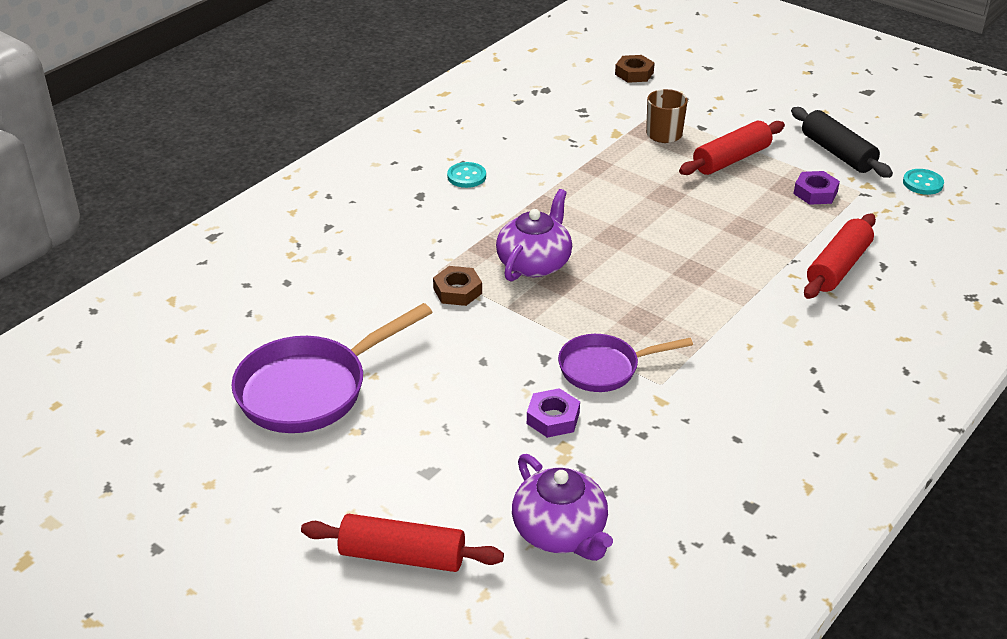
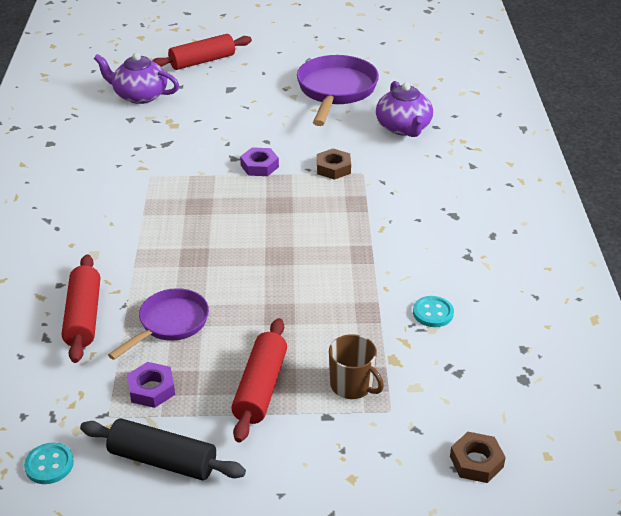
camera: 140 degrees right, 0 degrees up
turquoise button [447,162,486,188] -> turquoise button moved to [413,296,454,327]
purple teapot [496,189,572,282] -> purple teapot moved to [376,81,433,137]
purple nut [527,388,580,438] -> purple nut moved to [240,147,279,176]
purple pan [558,334,693,392] -> purple pan moved to [108,288,209,360]

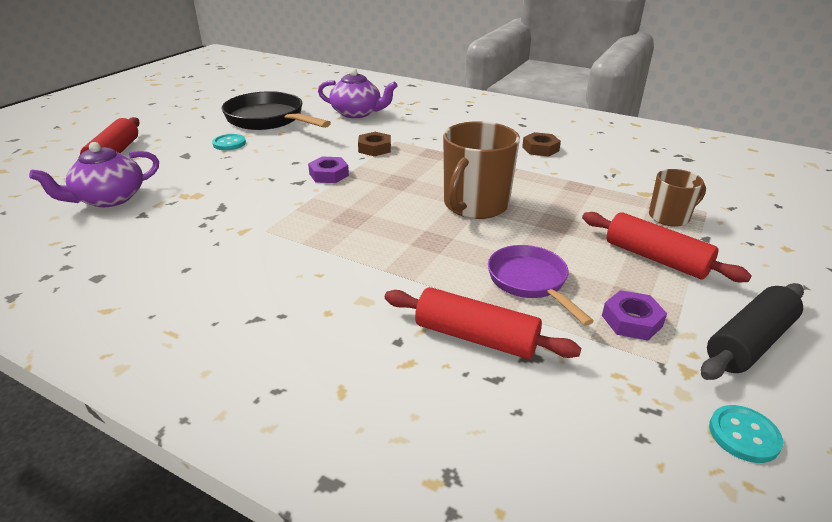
camera: 60 degrees left, 5 degrees down
purple pan [297,55,379,126] -> black pan [222,91,331,130]
turquoise button [413,296,454,327] -> turquoise button moved to [212,134,246,150]
brown nut [450,432,506,483] -> brown nut moved to [522,132,561,157]
none -> brown mug [443,121,520,219]

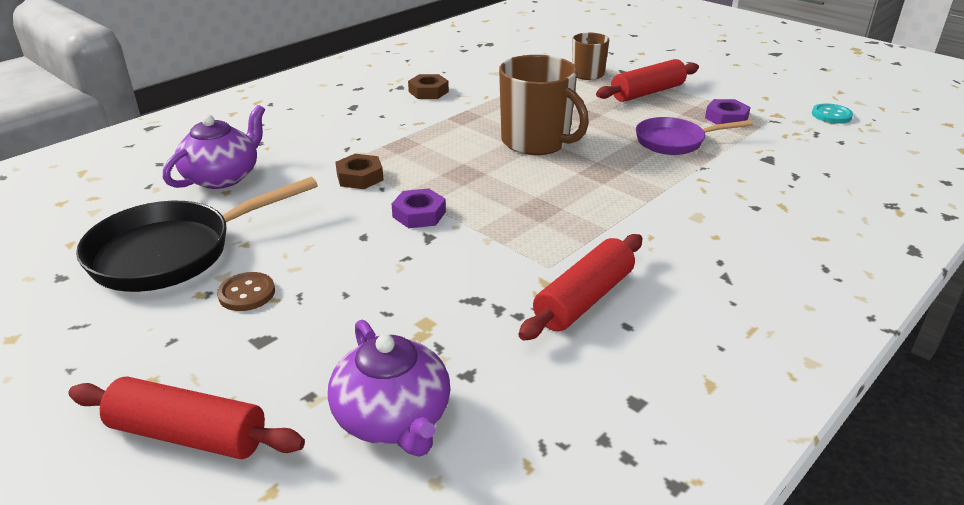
camera: 75 degrees left, 0 degrees up
turquoise button [212,134,246,150] -> brown button [217,272,275,311]
red rolling pin [385,287,581,359] -> red rolling pin moved to [518,234,643,341]
black rolling pin [701,283,804,380] -> none

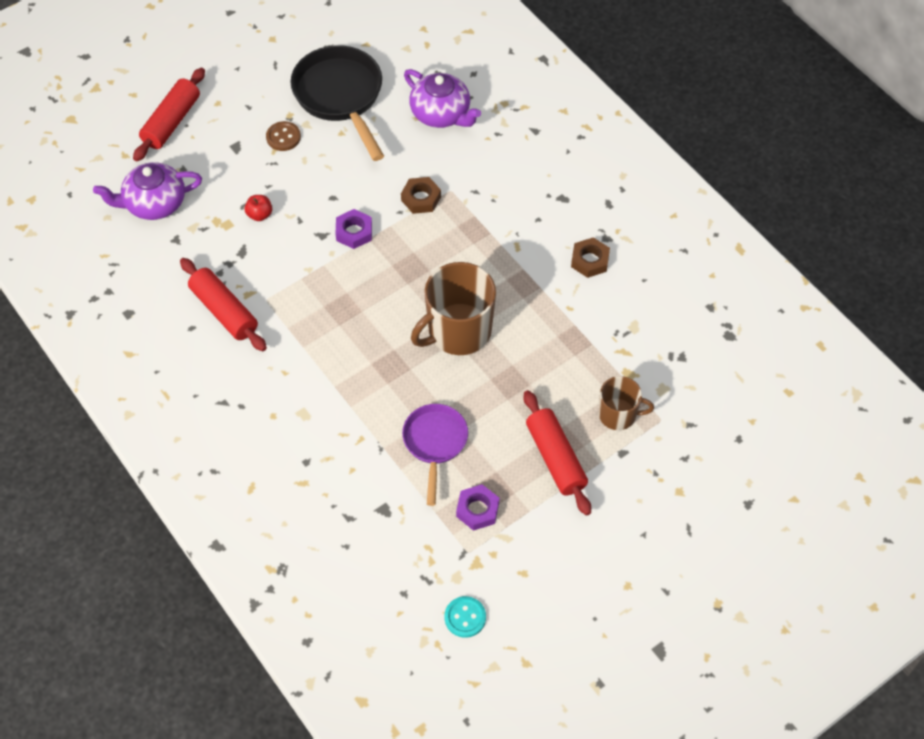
camera: 100 degrees right, 25 degrees up
none -> red apple [245,195,272,221]

